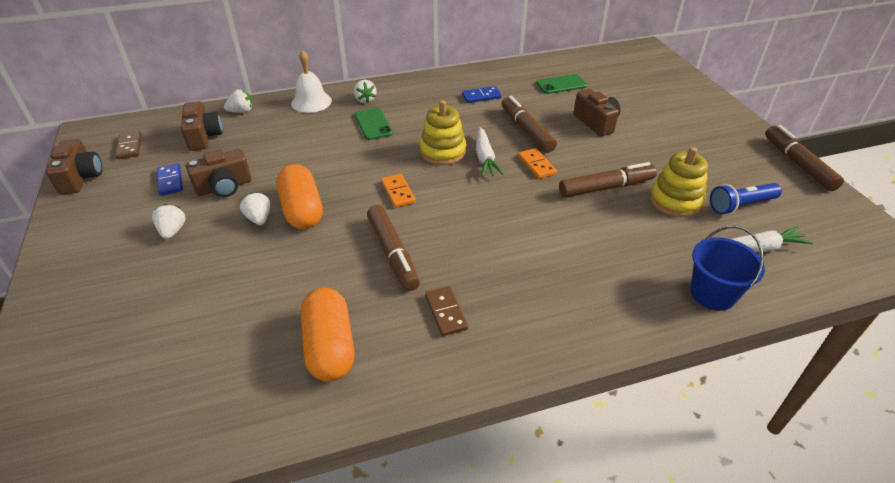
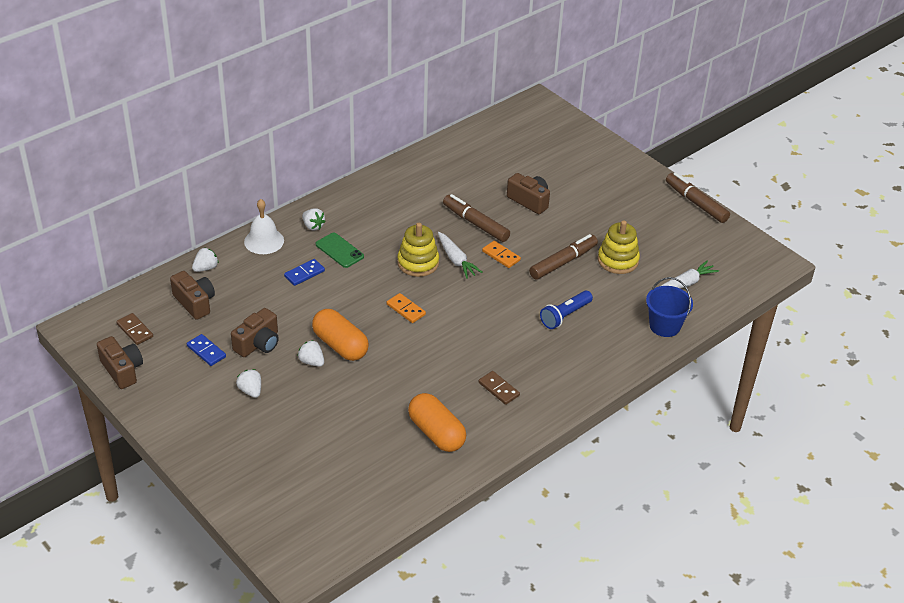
camera: 25 degrees left, 0 degrees up
brown marker [367,205,420,291] -> none
blue domino [462,86,502,103] -> blue domino moved to [284,259,325,286]
green phone [536,74,587,94] -> none
blue flashlight [710,183,782,214] -> blue flashlight moved to [540,291,593,329]

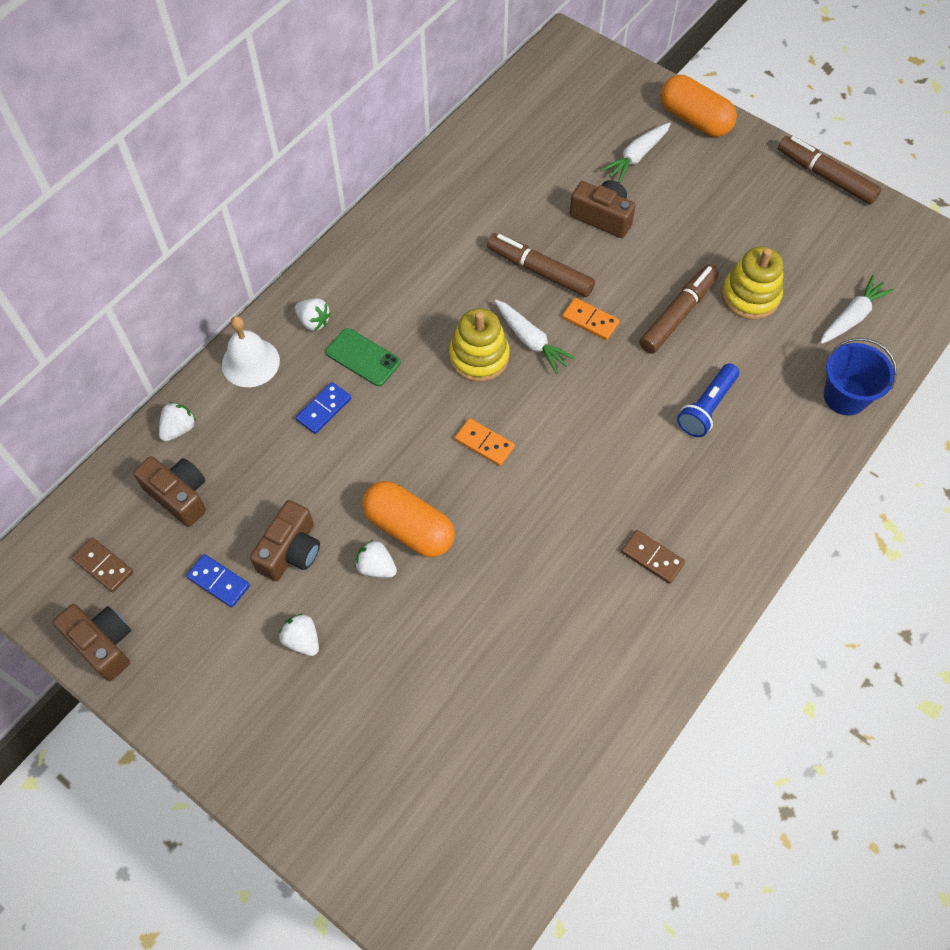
camera: 10 degrees left, 20 degrees up
orange capsule [408,393,466,452] -> orange capsule moved to [661,75,737,137]
none -> white carrot [601,122,671,183]

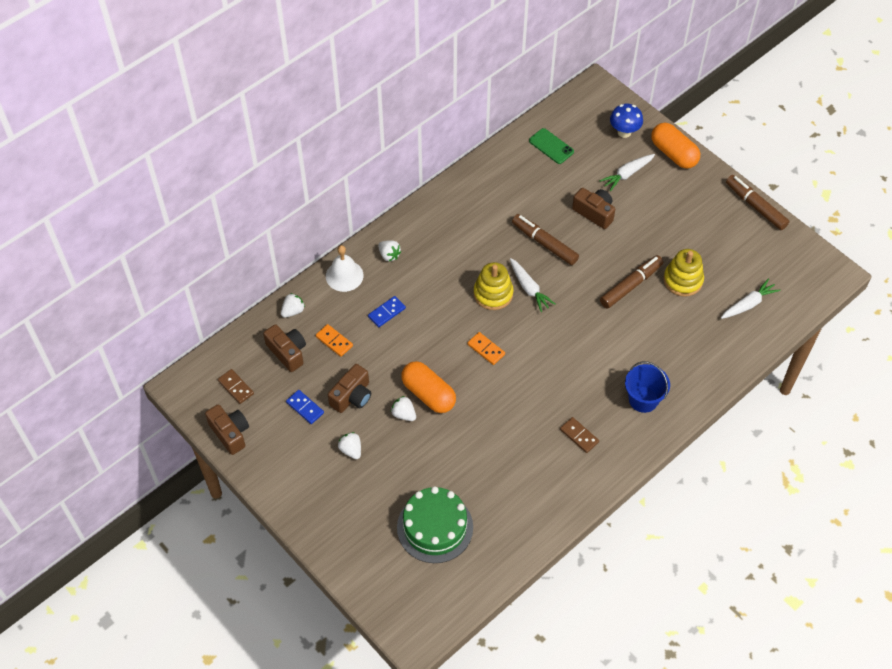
camera: 10 degrees right, 5 degrees down
green phone [326,328,400,386] -> green phone moved to [529,128,574,164]
orange domino [562,298,620,340] -> orange domino moved to [316,324,353,357]
blue flashlight [677,363,739,437] -> none
blue bucket [824,338,897,416] -> blue bucket moved to [625,361,670,413]
none -> green cake [397,487,473,563]
none -> blue mushroom [610,104,643,138]

